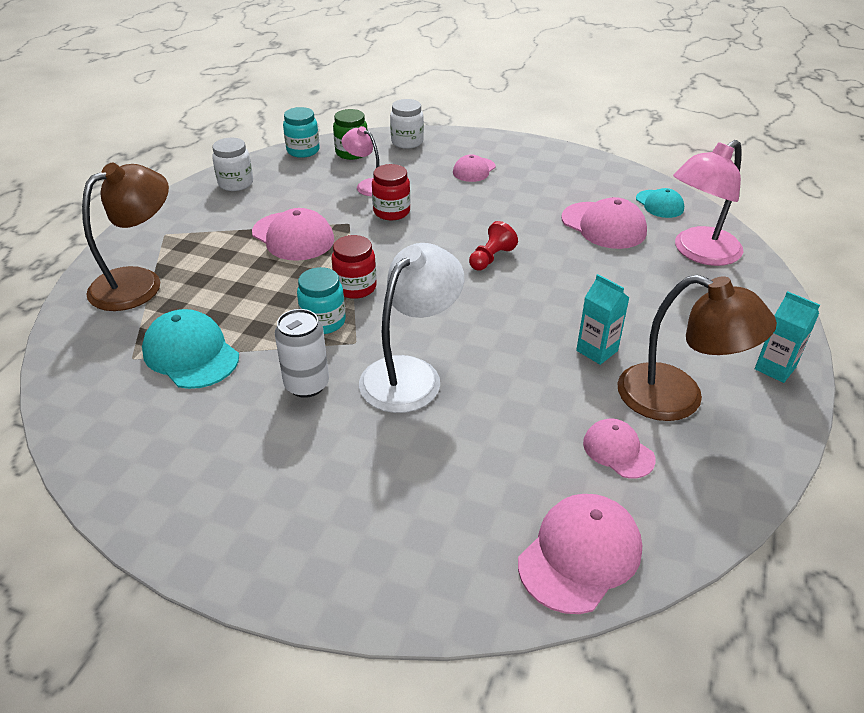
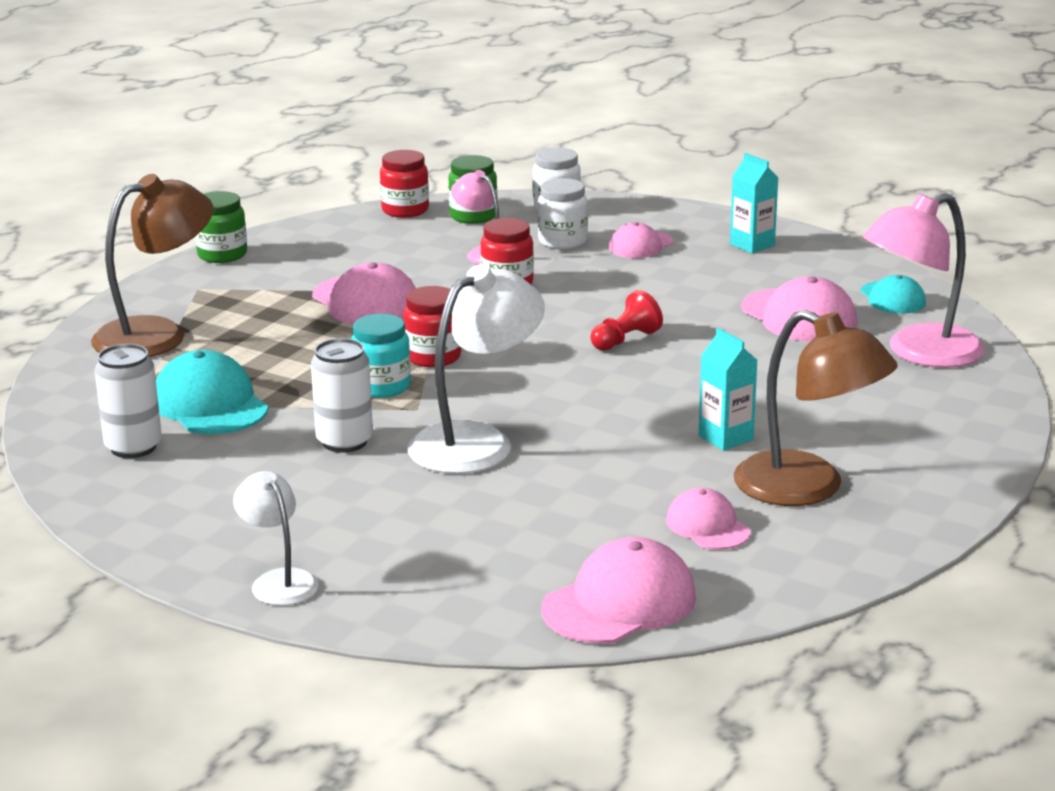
camera: 10 degrees right, 15 degrees down
white jar [212,138,253,191] -> white jar moved to [538,178,588,249]
turquoise jar [283,107,320,158] -> red jar [380,150,429,218]
turquoise carton [755,291,820,383] -> turquoise carton moved to [730,153,778,253]
none -> white can [95,344,162,458]
none -> green jar [195,191,247,263]
none -> white lamp [233,471,319,606]

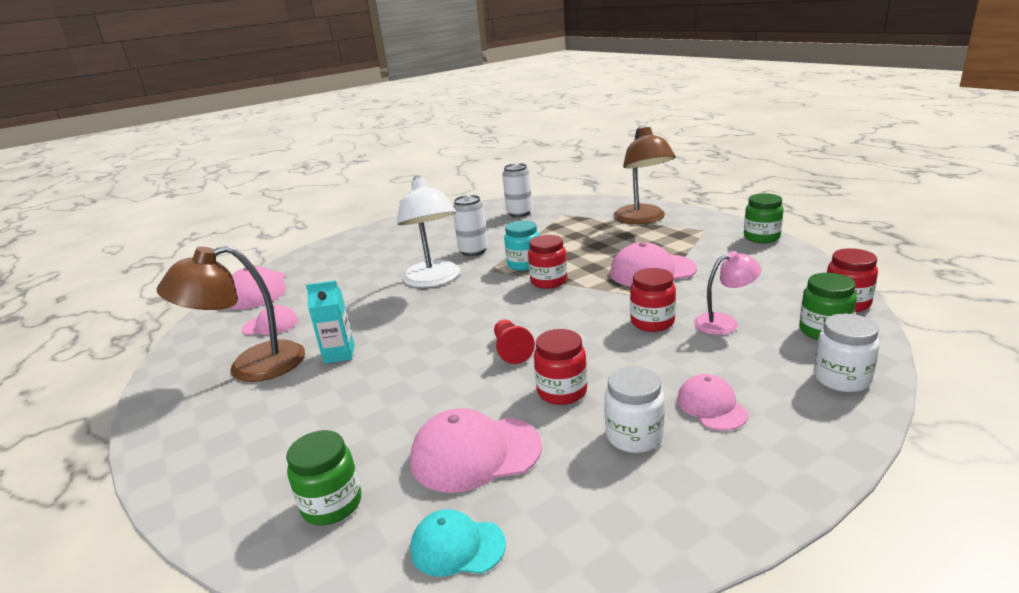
camera: 120 degrees right, 0 degrees up
turquoise cap [156,350,269,434] -> none
white lamp [233,471,319,606] -> none
white jar [538,178,588,249] -> white jar moved to [604,366,665,453]
turquoise carton [730,153,778,253] -> none
pink lamp [863,193,985,368] -> green jar [286,430,361,525]
none -> red jar [534,329,587,405]

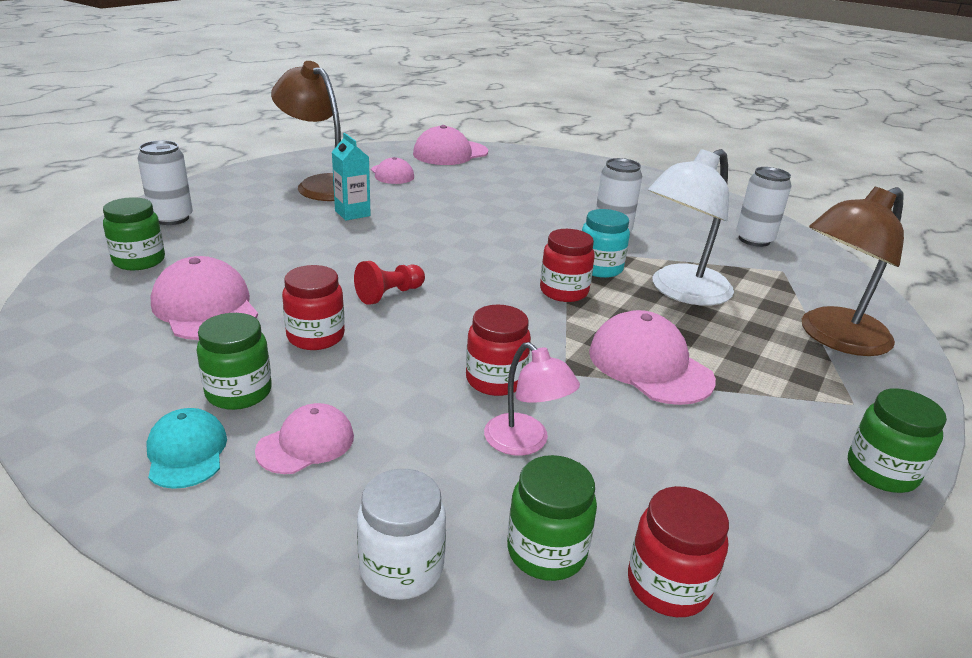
camera: 60 degrees right, 5 degrees up
white lamp [397,176,460,288] -> white lamp moved to [648,149,734,306]
turquoise cap [410,509,506,577] -> turquoise cap moved to [146,408,227,489]
white jar [604,366,665,453] -> green jar [197,313,272,410]
none -> white can [137,140,193,225]

